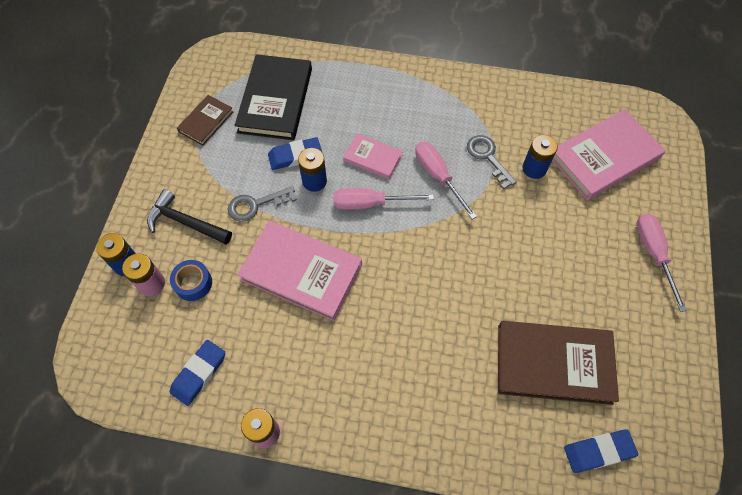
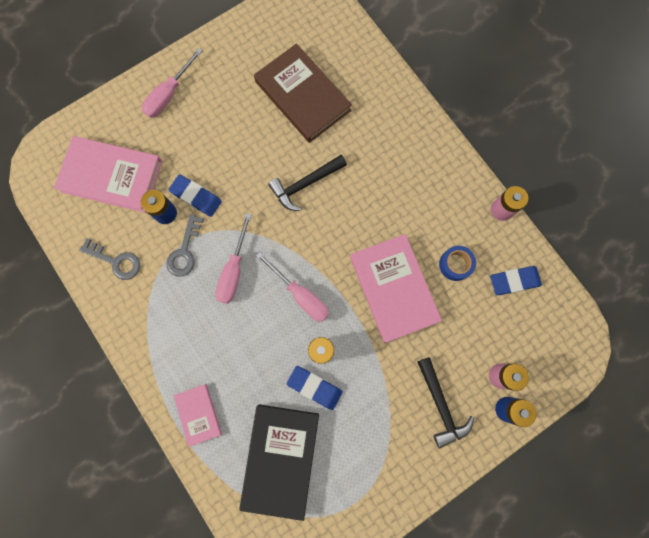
camera: 135 degrees left, 15 degrees up
blue tape [170,260,212,301] -> blue tape moved to [439,246,476,281]
brown book [177,95,233,146] -> none
grey key [228,186,297,222] -> grey key moved to [79,238,140,280]
black book [235,54,312,140] -> black book turned 45 degrees counterclockwise [239,405,319,521]
pink book [343,133,403,179] -> pink book moved to [174,384,222,447]
blue eraser [564,429,638,473] -> blue eraser moved to [168,174,222,217]
none -> black hammer [268,155,347,211]

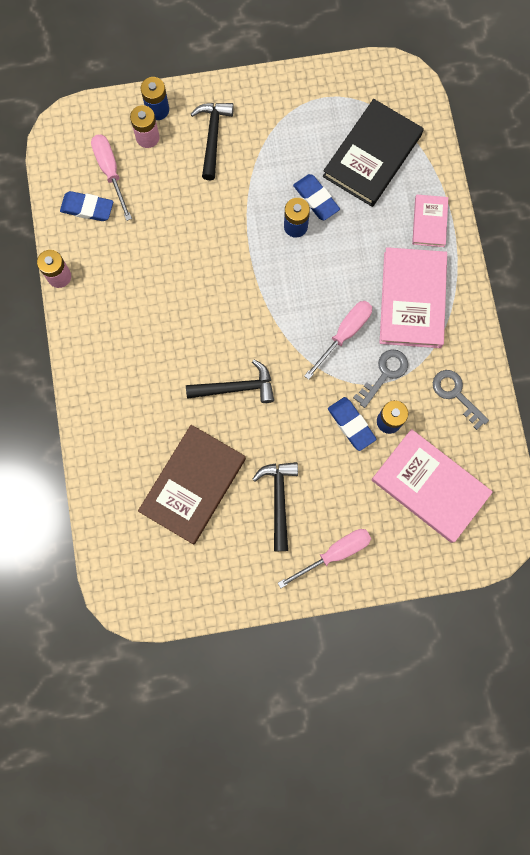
camera: 155 degrees left, 0 degrees up
brown book [254,44,352,143] -> brown book turned 45 degrees clockwise [138,425,246,545]
pink screwdriver [256,252,329,322] -> pink screwdriver moved to [91,135,132,221]
pink book [350,234,442,343] -> pink book moved to [380,247,447,348]
blue tape [439,246,476,281] -> none
none -> black hammer [253,462,298,551]

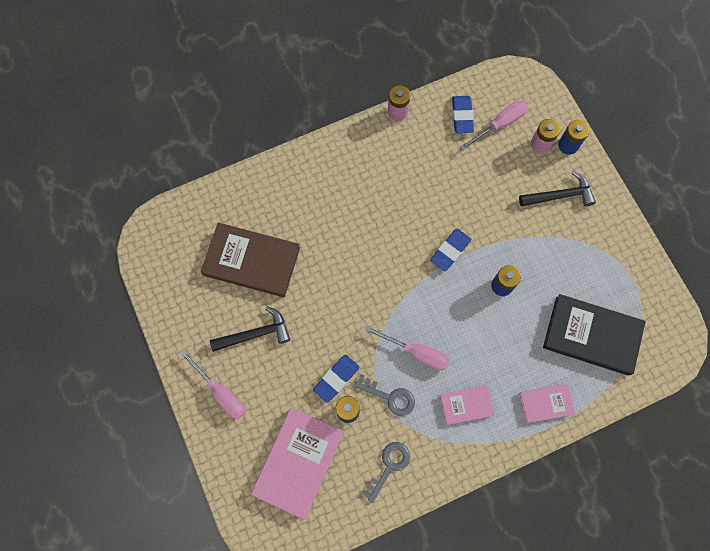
camera: 75 degrees right, 5 degrees down
black hammer [186,359,274,403] -> none
blue eraser [293,174,340,220] -> blue eraser moved to [430,229,471,271]
pink book [380,247,447,348] -> pink book [440,385,494,425], size x0.53

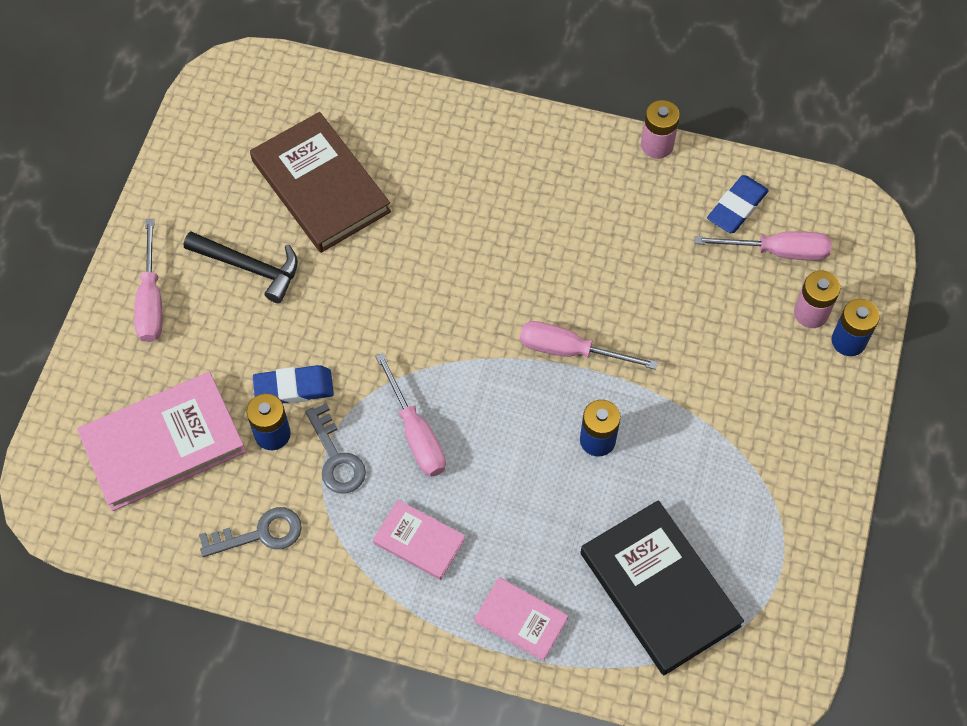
camera: 40 degrees right, 10 degrees down
blue eraser [430,229,471,271] -> pink screwdriver [520,321,658,370]
black hammer [519,171,596,207] -> none

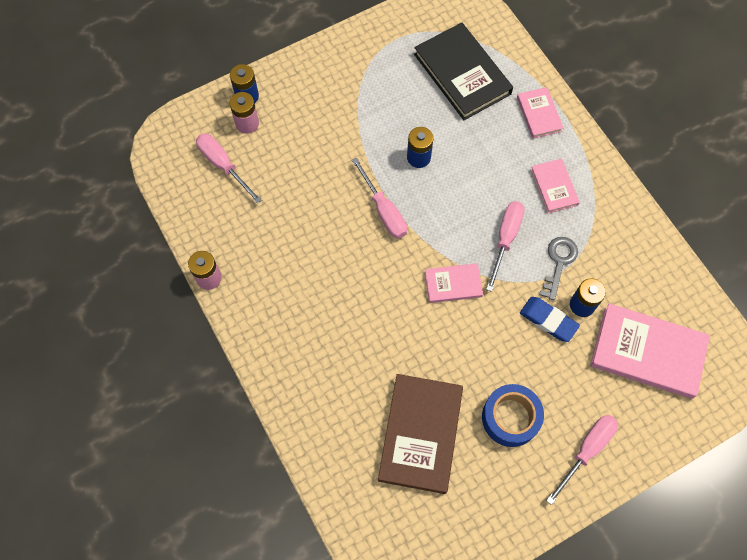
camera: 135 degrees left, 5 degrees up
black hammer [184,232,298,303] -> blue tape [482,384,544,447]
grey key [199,507,302,557] -> none
black book [581,500,744,675] -> black book turned 45 degrees counterclockwise [414,22,513,120]
blue eraser [707,175,769,233] -> none
none -> pink book [425,263,483,303]

